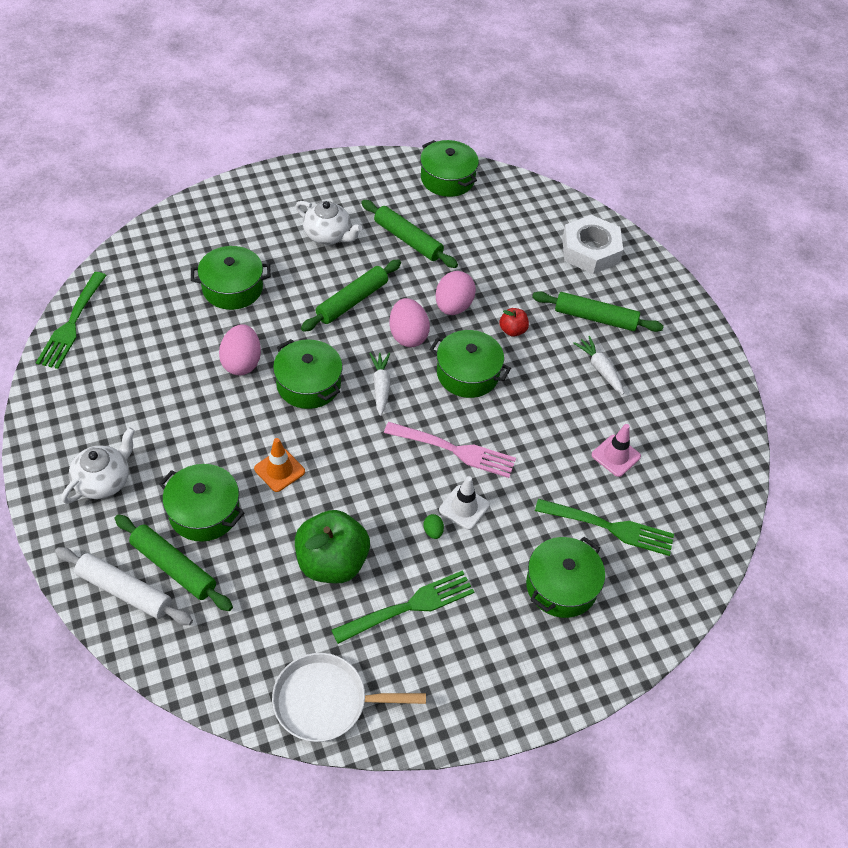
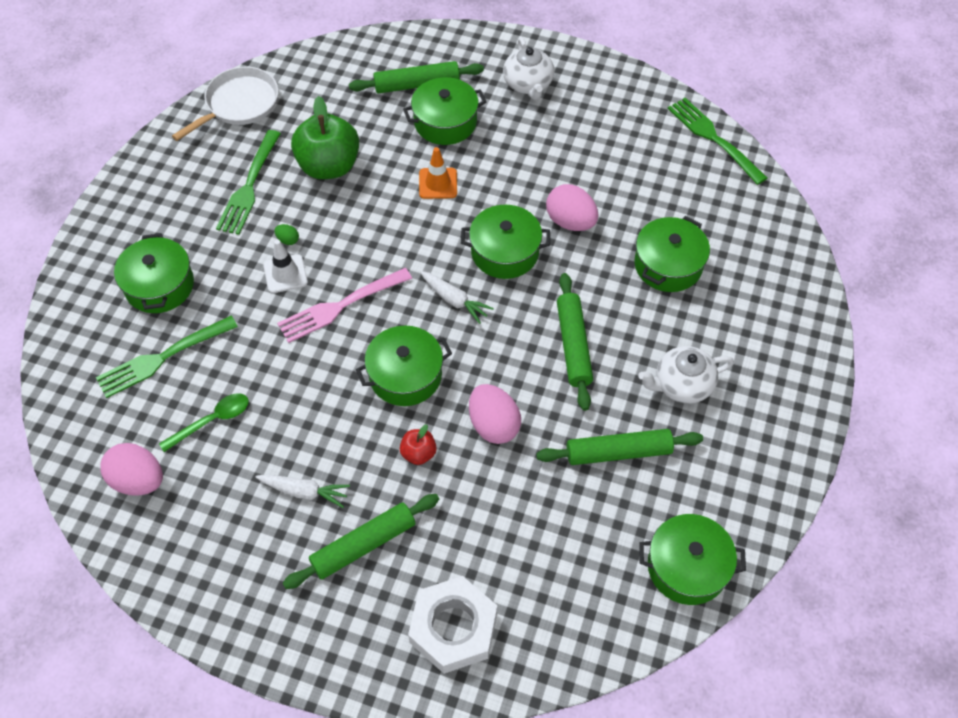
camera: 135 degrees right, 5 degrees up
white rolling pin [55,547,193,625] -> none
pink egg [390,298,430,347] -> pink egg moved to [100,443,163,496]
pink traffic cone [592,424,641,477] -> green spoon [159,393,249,452]

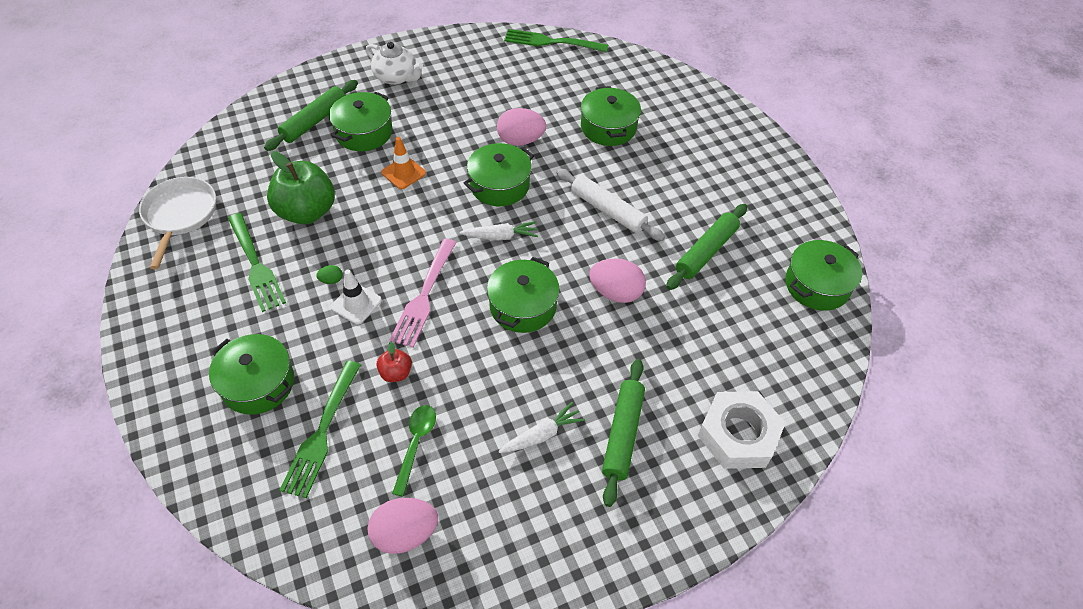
camera: 45 degrees left, 5 degrees down
red apple [400,424,437,465] -> red apple moved to [376,342,412,382]
green rolling pin [557,273,593,411] -> white rolling pin [556,169,665,241]
white teapot [638,346,734,404] -> none

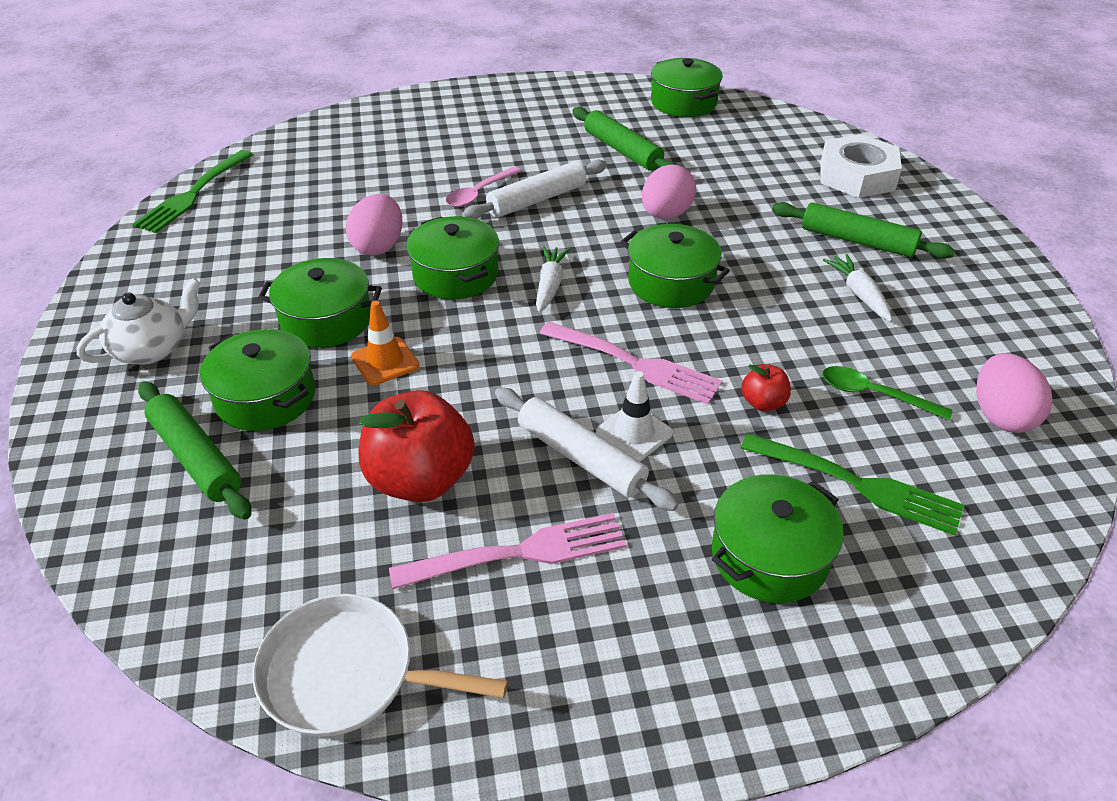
camera: 75 degrees left, 10 degrees down
green fork [228,213,286,312] -> pink fork [389,513,626,589]
green apple [267,151,335,225] -> red apple [359,390,475,502]
green egg [316,265,343,284] -> white rolling pin [495,388,679,511]
green pot [581,86,641,146] -> green pot moved to [258,258,382,348]
none -> pink spoon [446,166,521,207]

